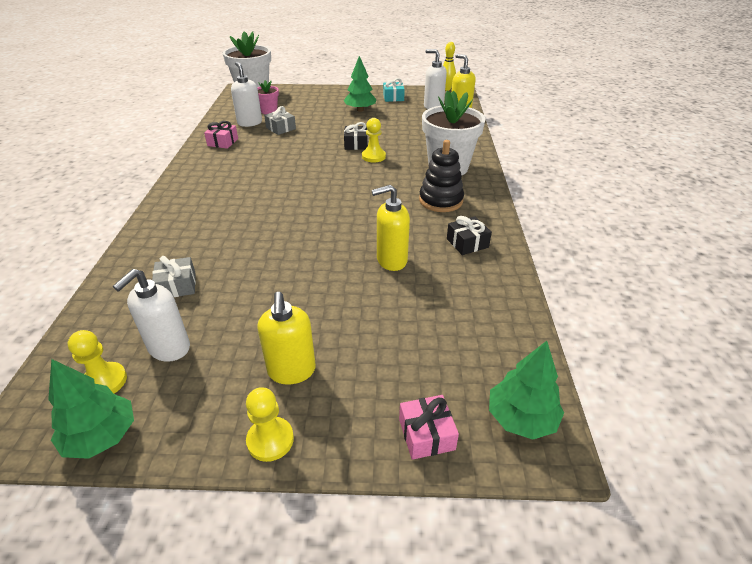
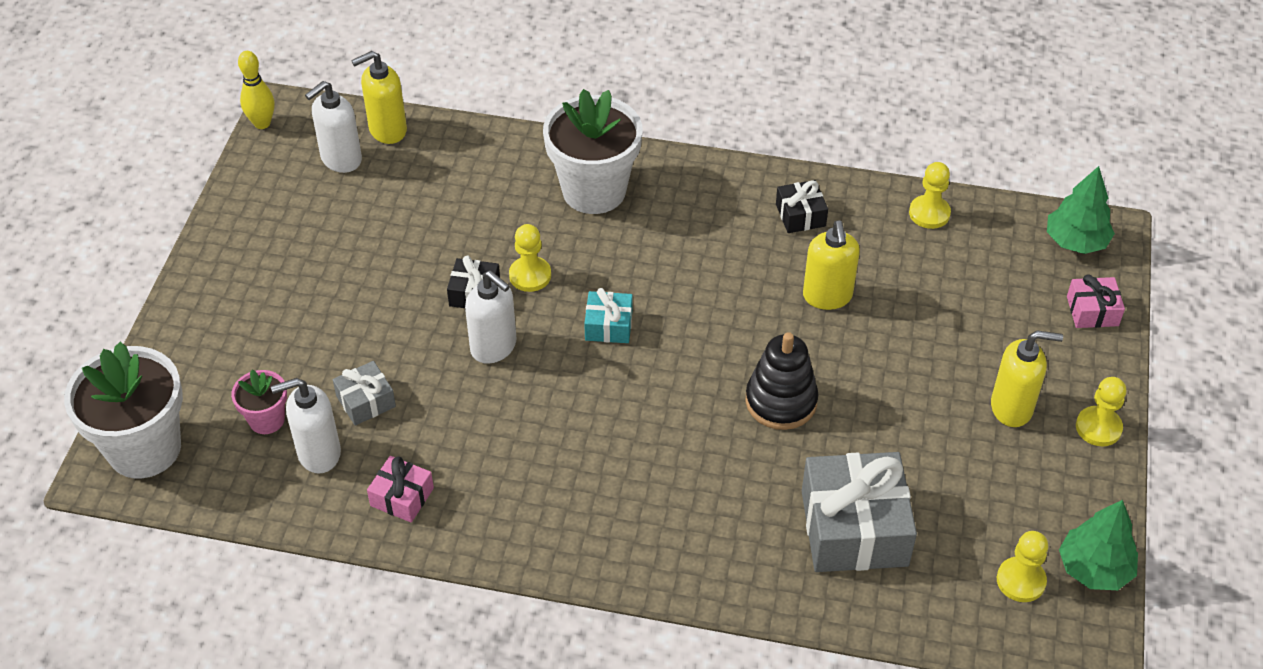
camera: 80 degrees left, 10 degrees up
white soap dispenser [113,269,190,362] -> white soap dispenser moved to [465,271,517,364]
grey gift [152,256,196,297] -> grey gift [802,452,917,572], size x2.02
green tree [344,56,376,112] -> none
turquoise gift [383,78,405,102] -> turquoise gift moved to [584,288,633,343]
black stacking toy [419,140,464,212] -> black stacking toy moved to [746,332,818,430]
none -> yellow pawn [909,162,951,229]

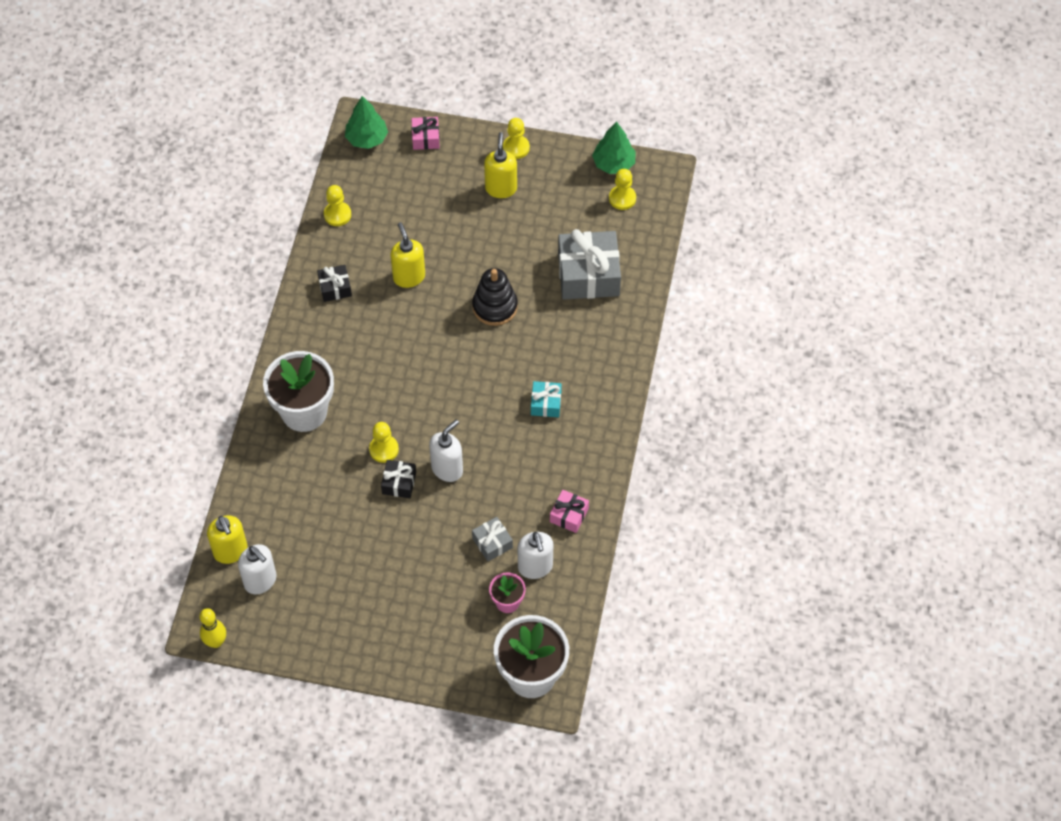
camera: 90 degrees left, 10 degrees up
turquoise gift [584,288,633,343] -> turquoise gift moved to [531,381,562,417]
yellow soap dispenser [803,221,860,310] -> yellow soap dispenser turned 105 degrees counterclockwise [390,222,425,288]

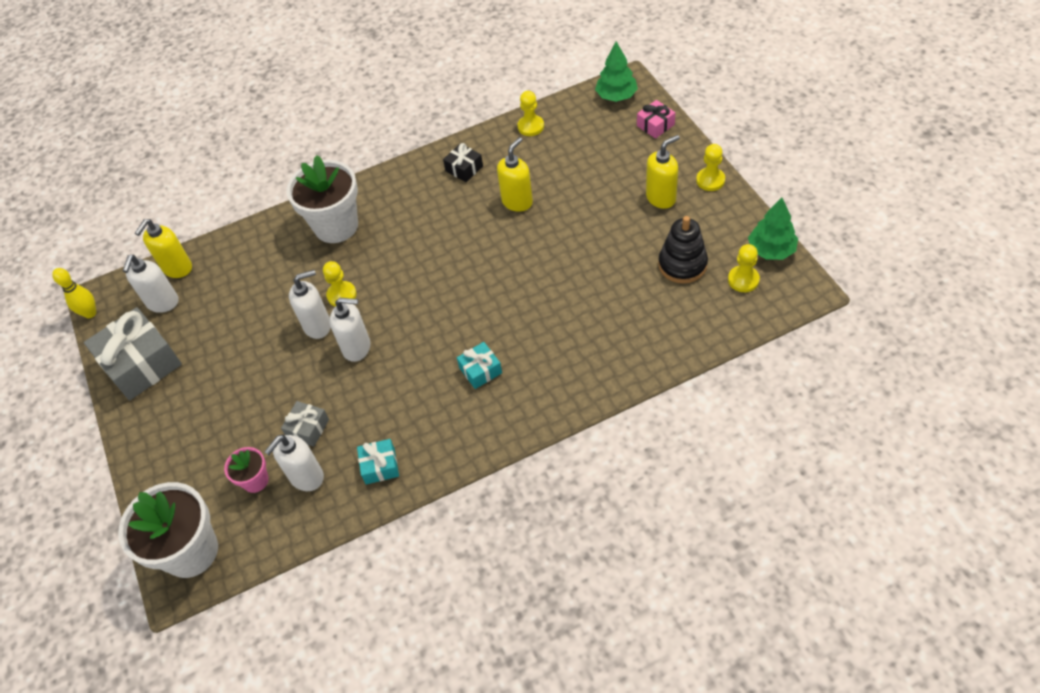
camera: 60 degrees right, 5 degrees down
black gift [381,460,416,498] -> white soap dispenser [289,270,331,339]
black stacking toy [472,268,518,326] -> black stacking toy moved to [658,216,708,284]
pink gift [550,490,589,533] -> turquoise gift [357,439,399,485]
grey gift [558,229,621,300] -> grey gift moved to [84,307,182,400]

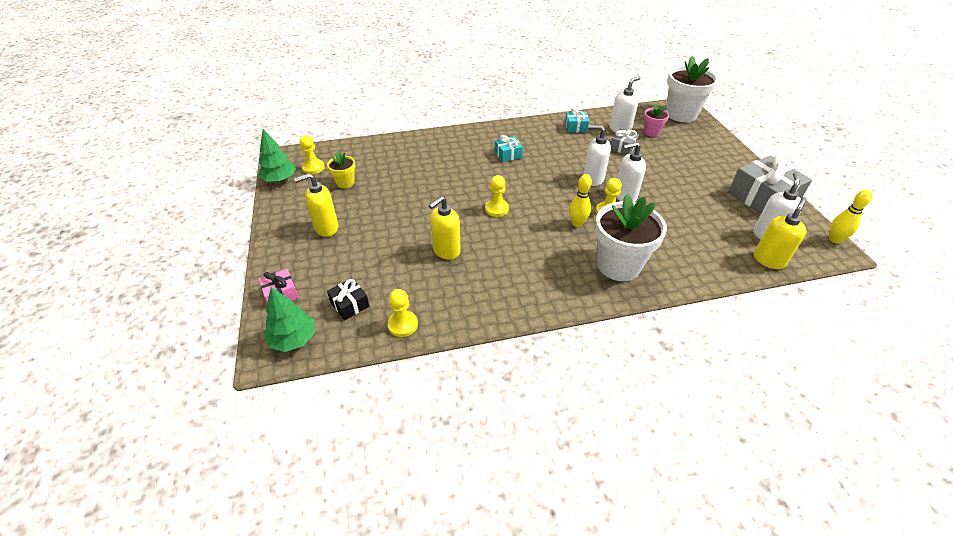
camera: 175 degrees left, 10 degrees down
black gift [443,143,483,182] -> black gift moved to [327,278,369,320]
black stacking toy [658,216,708,284] -> yellow flower pot [327,152,355,188]
yellow pawn [696,144,725,191] -> yellow pawn moved to [485,175,509,217]
none -> yellow bowling pin [569,174,592,227]

